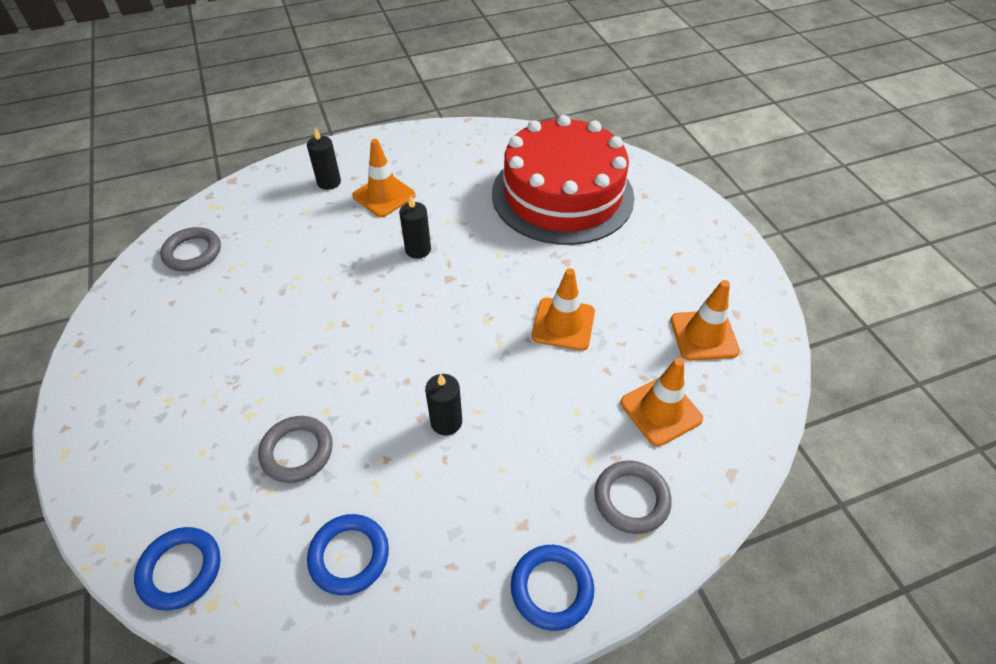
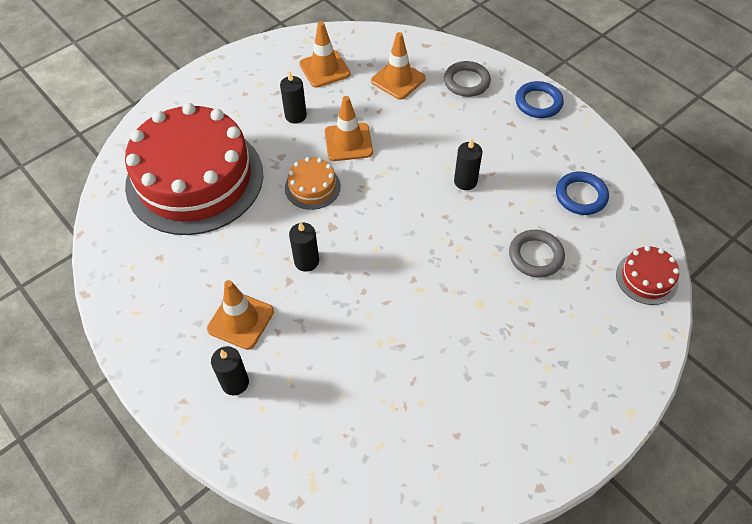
camera: 110 degrees left, 5 degrees up
blue ring [134,527,221,610] -> red cake [616,246,679,305]
grey ring [160,227,221,271] -> none
none -> black candle [280,71,307,124]
none -> orange cake [285,157,341,210]

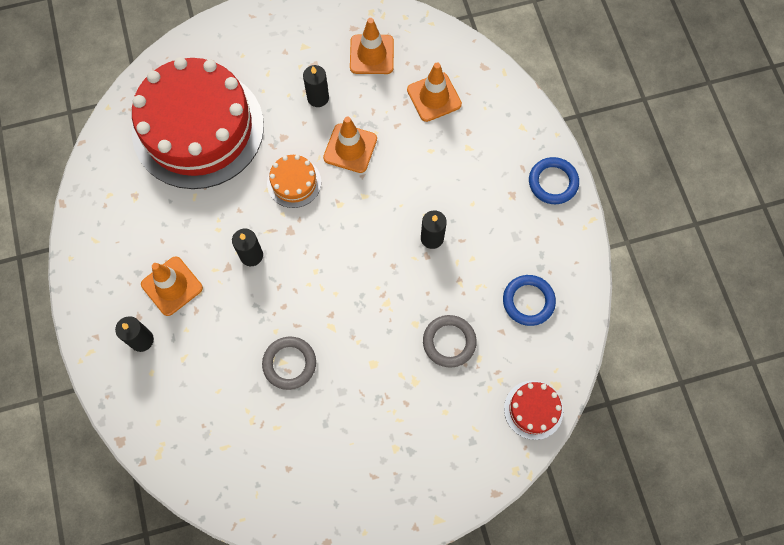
camera: 25 degrees right, 15 degrees up
grey ring [444,61,491,97] -> grey ring moved to [262,337,316,390]

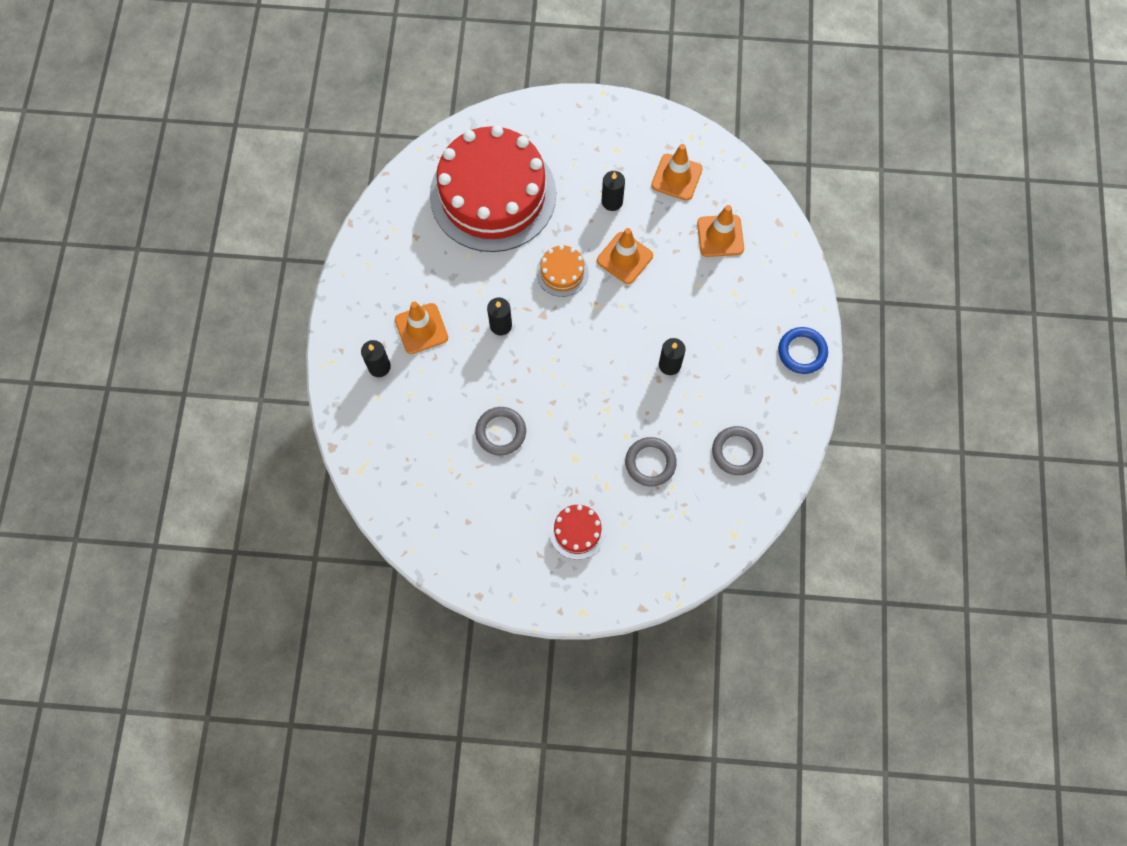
camera: 20 degrees right, 0 degrees up
blue ring [503,275,556,326] -> grey ring [712,426,763,475]
red cake [504,380,563,440] -> red cake moved to [549,504,606,559]

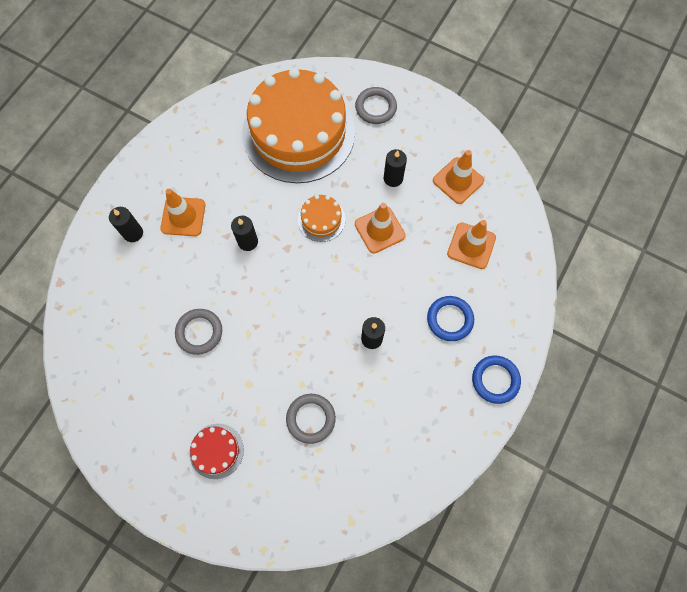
camera: 25 degrees right, 0 degrees up
red cake [430,125,556,252] -> orange cake [242,68,355,183]
grey ring [712,426,763,475] -> grey ring moved to [355,87,397,124]
none -> blue ring [427,296,474,341]

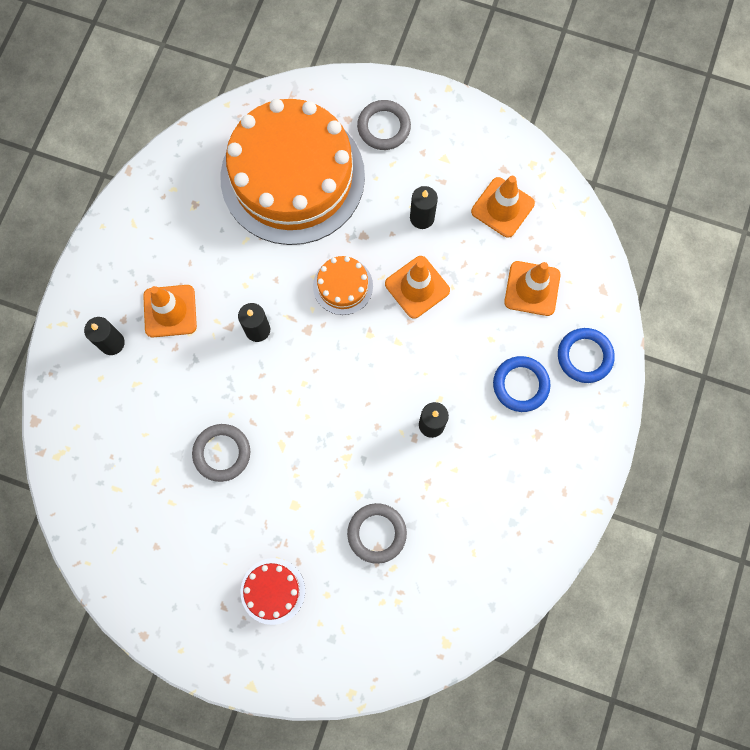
camera: 10 degrees left, 5 degrees up
blue ring [472,356,521,404] -> blue ring moved to [558,328,615,383]

